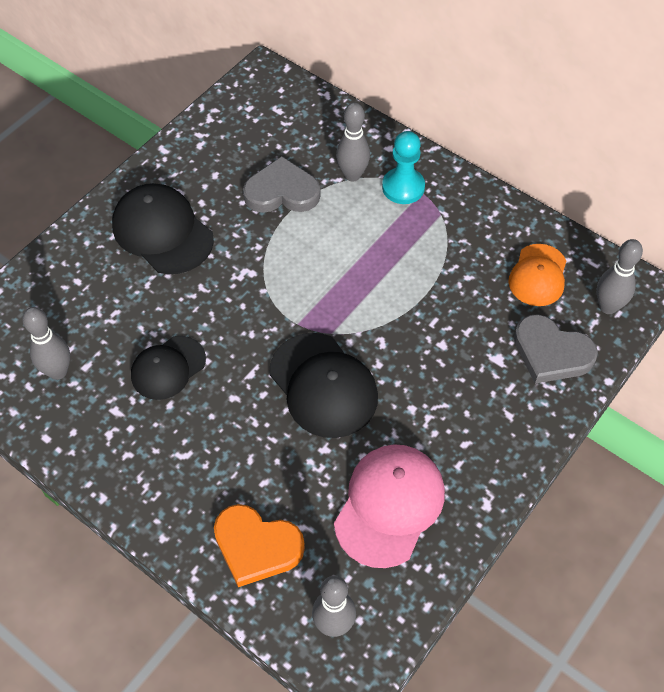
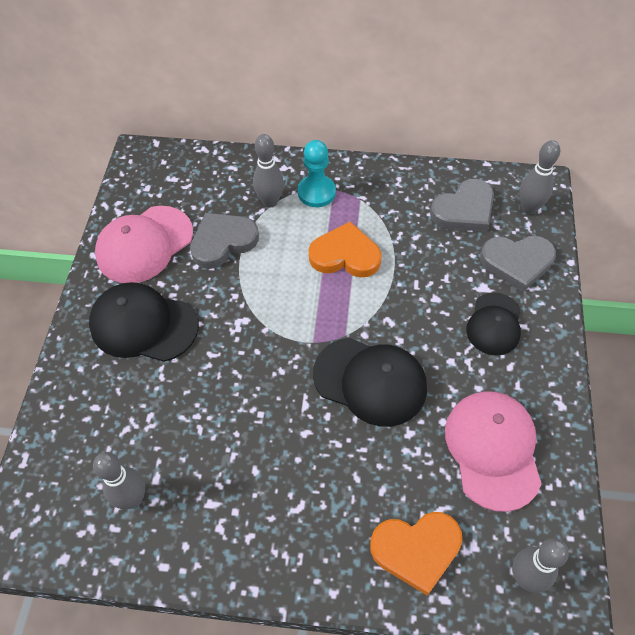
camera: 30 degrees left, 0 degrees up
black cap [131,336,206,400] -> black cap moved to [466,292,521,355]
orange cap [508,244,566,306] -> grey heart [430,179,494,232]
none -> pink cap [95,206,193,283]
none -> orange heart [309,222,382,277]

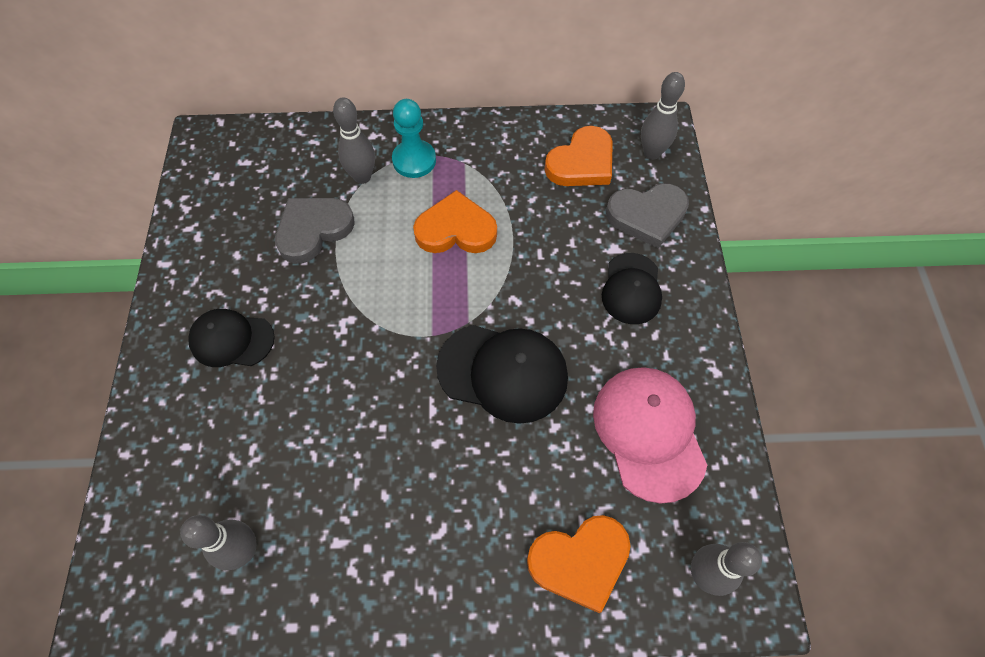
camera: 10 degrees left, 5 degrees up
black cap [89,282,199,362] -> black cap [188,309,275,367], size x0.65
pink cap [95,206,193,283] -> none
grey heart [430,179,494,232] -> orange heart [544,126,613,186]

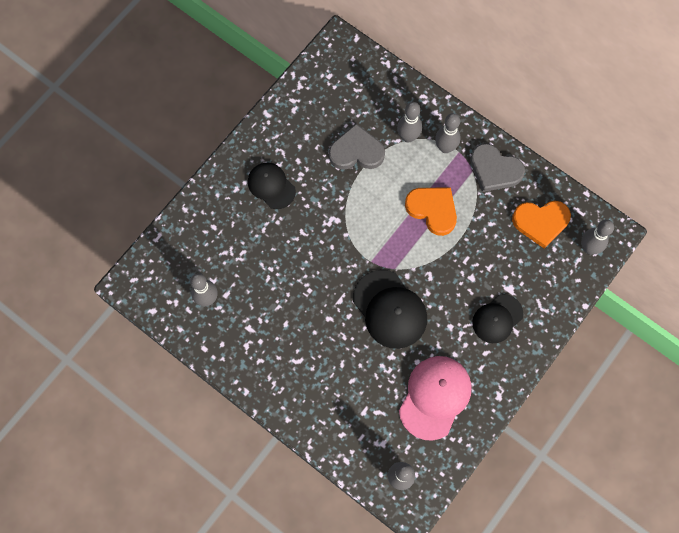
camera: 40 degrees right, 10 degrees up
turquoise pawn [392,99,436,178] -> grey bowling pin [435,113,461,153]
orange heart [527,515,631,613] -> none
grey heart [606,183,689,248] -> grey heart moved to [470,144,525,192]

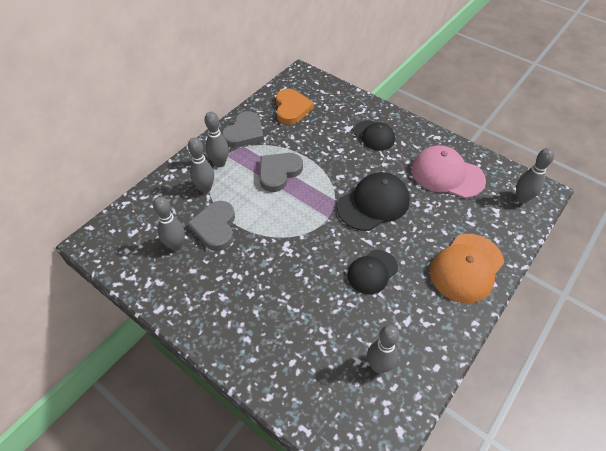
camera: 90 degrees left, 20 degrees down
black cap [248,163,296,209] -> black cap moved to [347,250,398,294]
orange heart [405,187,457,236] -> grey heart [260,153,303,192]
grey bowling pin [581,219,614,254] -> grey bowling pin moved to [153,197,185,251]
none -> orange cap [430,234,504,303]

